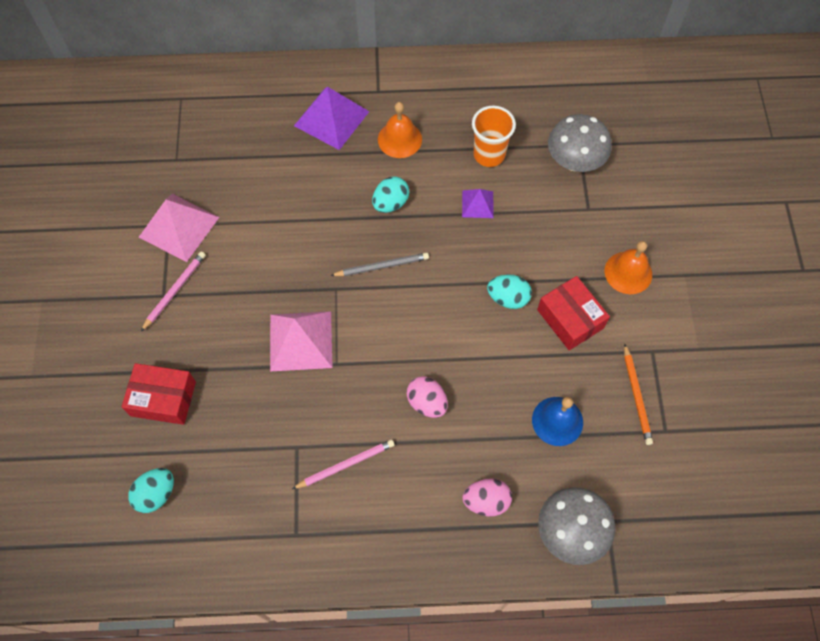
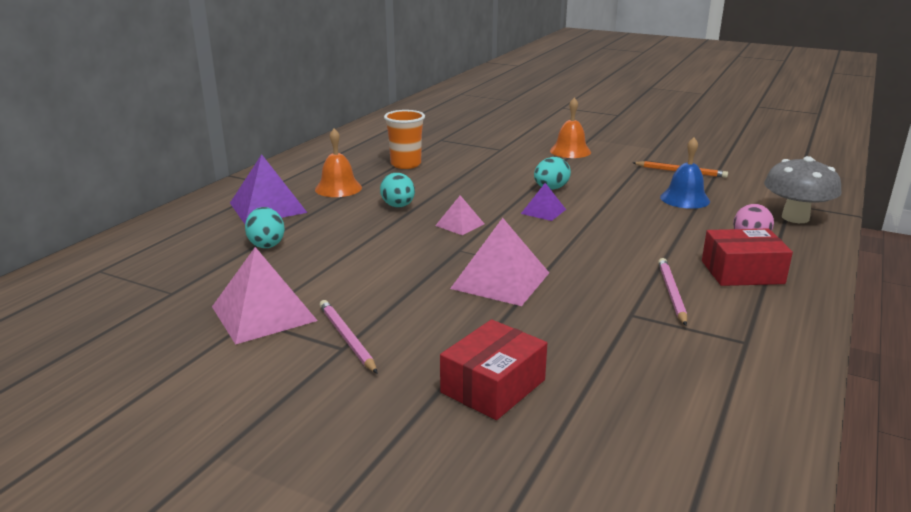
camera: 60 degrees left, 40 degrees down
turquoise egg [128,468,174,513] -> turquoise egg moved to [245,207,285,248]
grey pencil [330,253,429,276] -> pink pyramid [435,195,484,235]
pink egg [407,376,448,418] -> none
purple pyramid [462,189,493,218] -> purple pyramid moved to [521,183,566,221]
red box [537,276,610,350] -> red box moved to [702,229,793,286]
grey mushroom [548,114,611,172] -> none

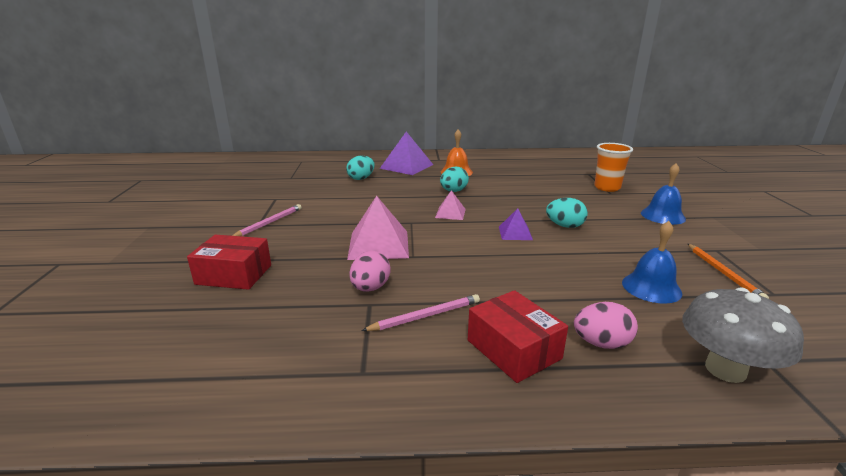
camera: 60 degrees right, 0 degrees up
pink pyramid [212,247,318,345] -> none
orange cup [384,110,425,169] -> orange cup moved to [594,143,633,192]
orange bell [550,98,591,158] -> blue bell [641,163,686,225]
none -> pink egg [349,251,391,292]

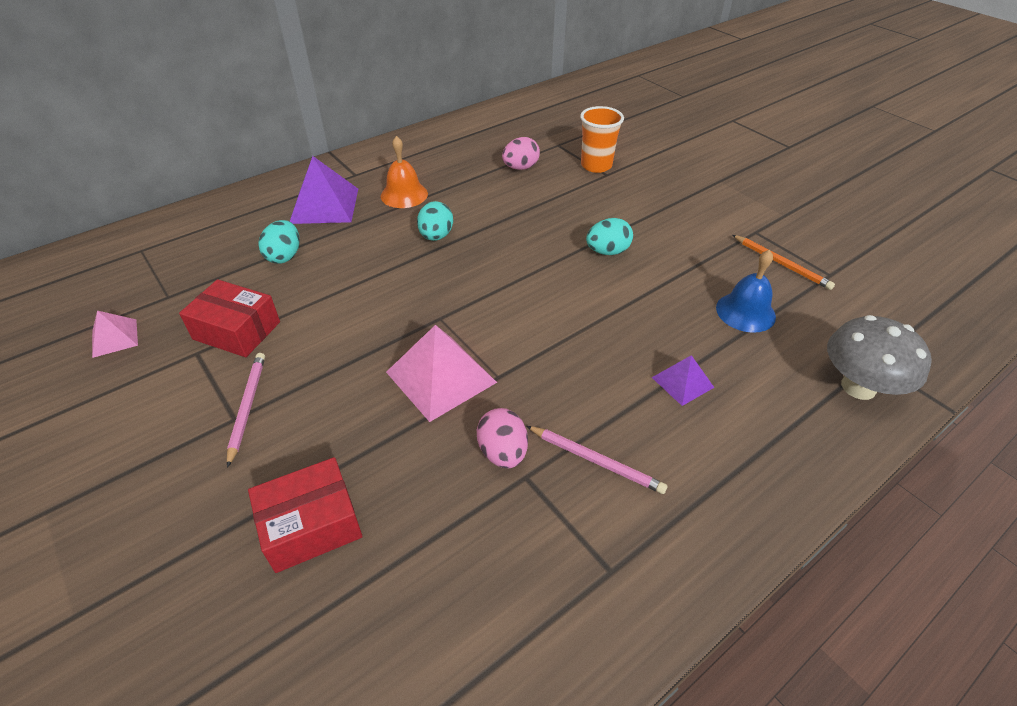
camera: 35 degrees left, 20 degrees up
pink pencil [361,294,480,331] -> pink pencil turned 90 degrees clockwise [527,426,667,494]
pink pyramid [435,190,466,220] -> pink pyramid moved to [92,311,138,358]
red box [468,290,568,383] -> red box moved to [179,279,280,357]
purple pyramid [499,208,533,240] -> purple pyramid moved to [652,355,714,406]
pink egg [574,302,638,349] -> pink egg moved to [502,137,540,170]
blue bell [641,163,686,225] -> none

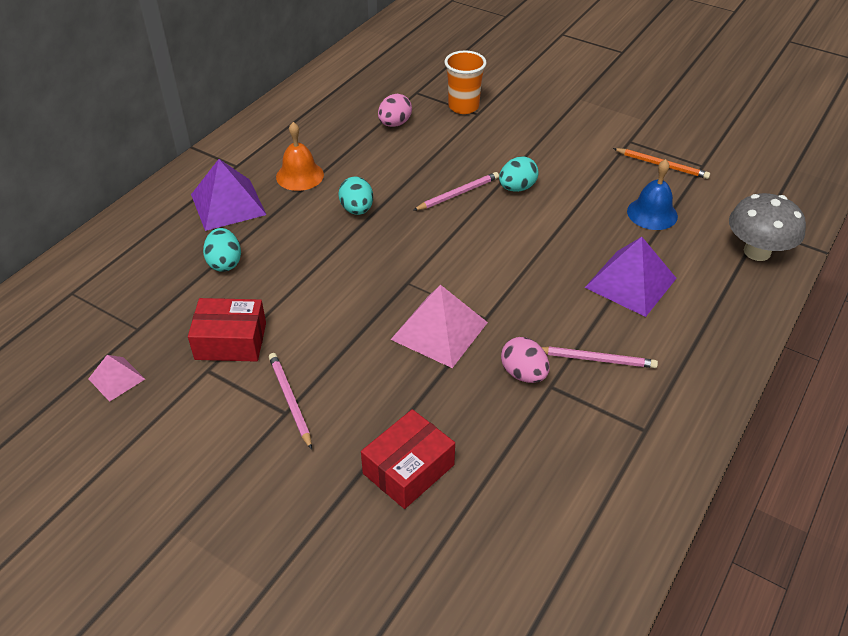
camera: 20 degrees left, 0 degrees up
purple pyramid [652,355,714,406] -> purple pyramid [585,237,677,317], size x1.84
none -> pink pencil [413,172,499,211]

